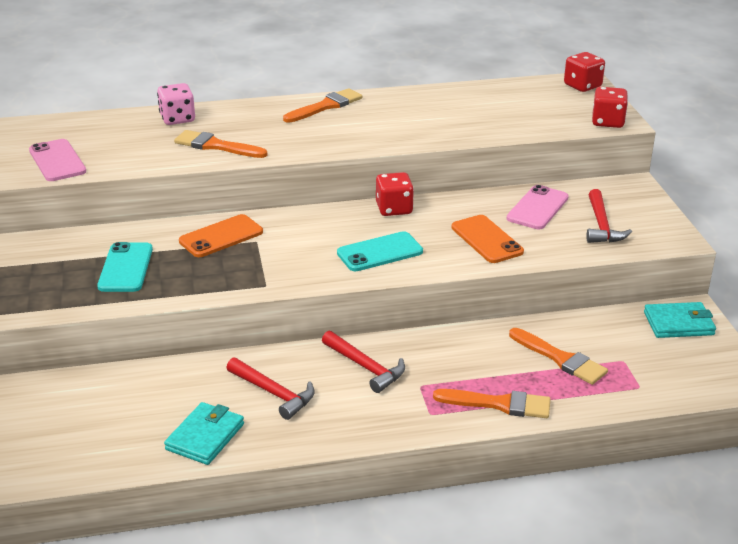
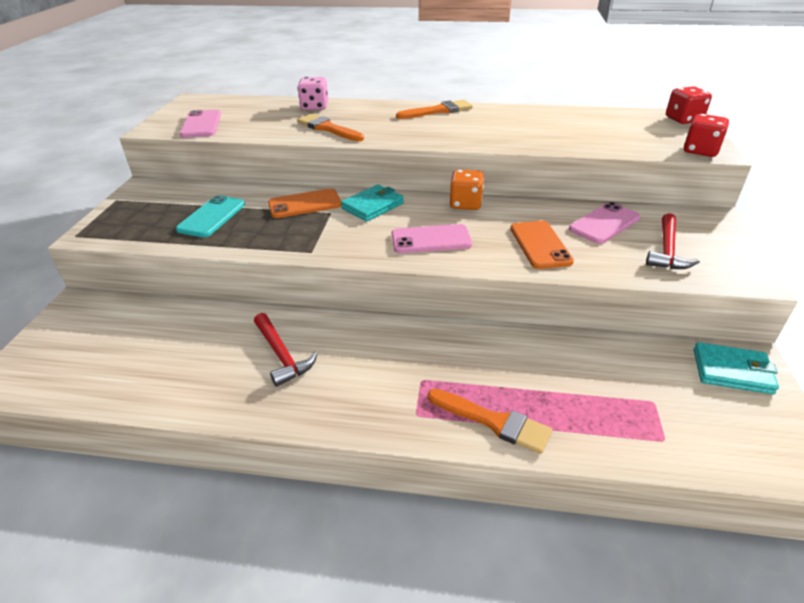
camera: 20 degrees right, 5 degrees up
turquoise wallet [164,402,244,465] -> turquoise wallet moved to [341,185,404,222]
red hammer [322,331,405,393] -> none
turquoise phone [337,231,423,271] -> pink phone [392,224,472,253]
red dice [376,172,414,216] -> orange dice [450,169,484,210]
orange brush [509,328,608,385] -> none

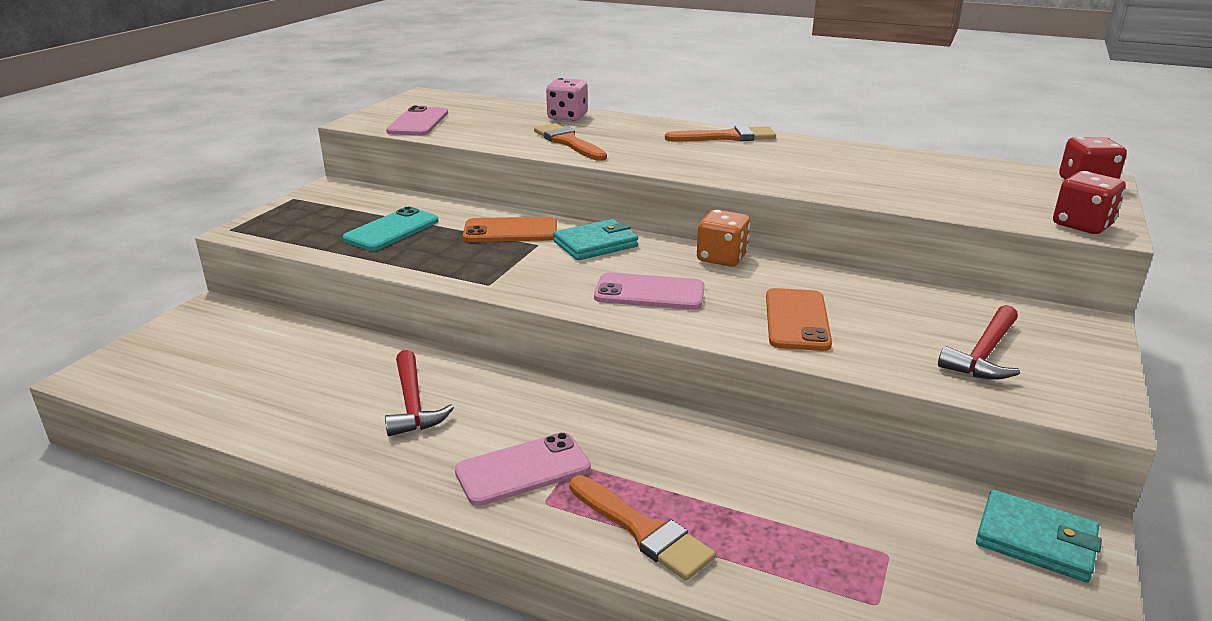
camera: 15 degrees right, 10 degrees down
pink phone [569,202,641,244] -> pink phone moved to [455,432,591,506]

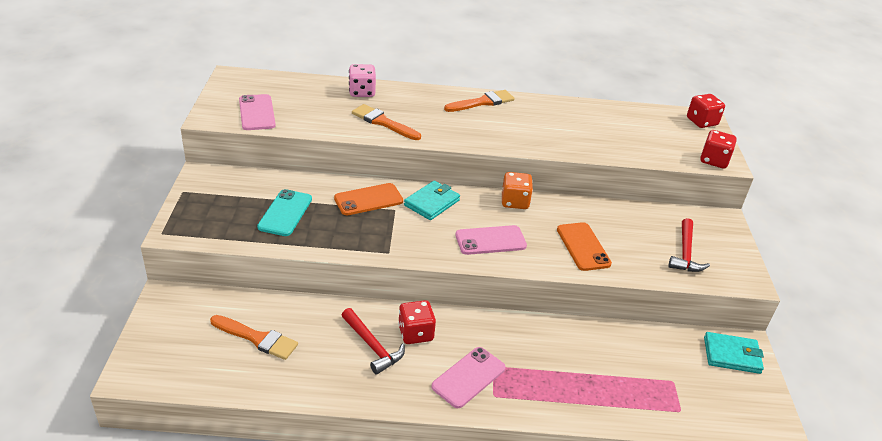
camera: 25 degrees left, 10 degrees up
orange brush [569,475,716,581] -> orange brush moved to [210,315,298,360]
none -> red dice [398,300,436,344]

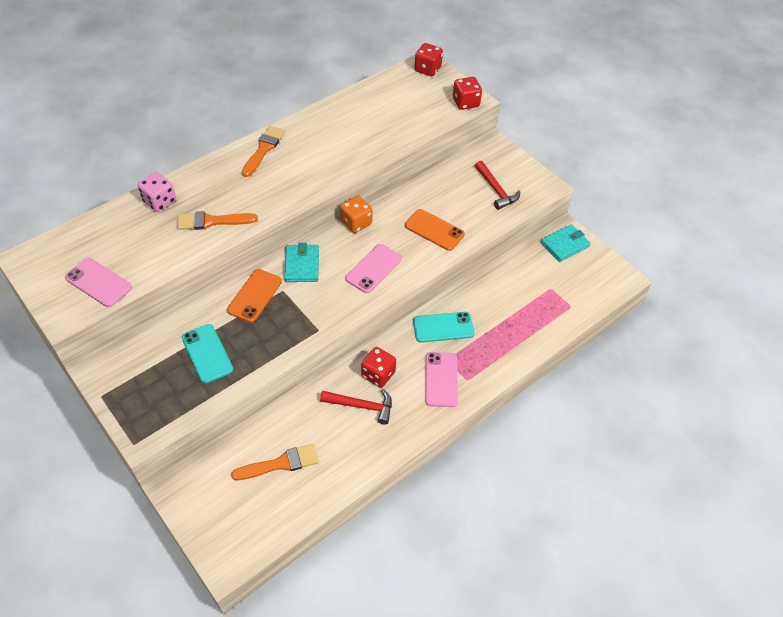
camera: 40 degrees left, 15 degrees up
none -> turquoise phone [413,312,474,343]

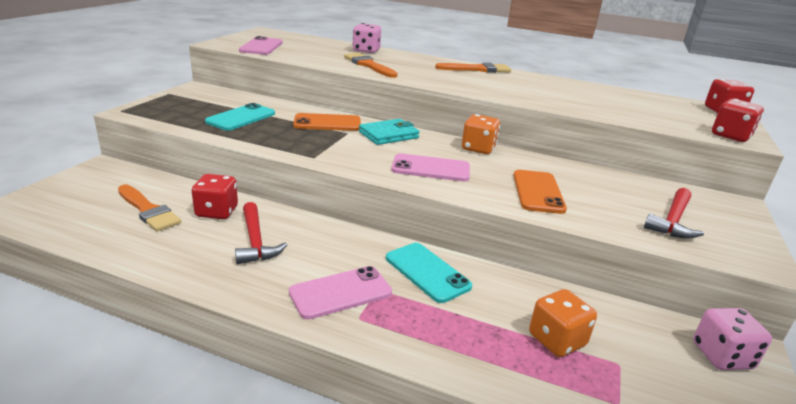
camera: 60 degrees right, 25 degrees down
red dice [361,347,396,388] -> red dice moved to [192,174,238,219]
turquoise wallet [541,224,590,262] -> pink dice [693,308,772,370]
none -> orange dice [529,289,597,357]

